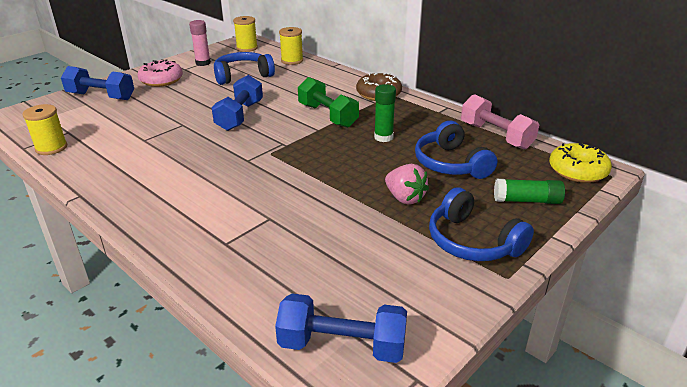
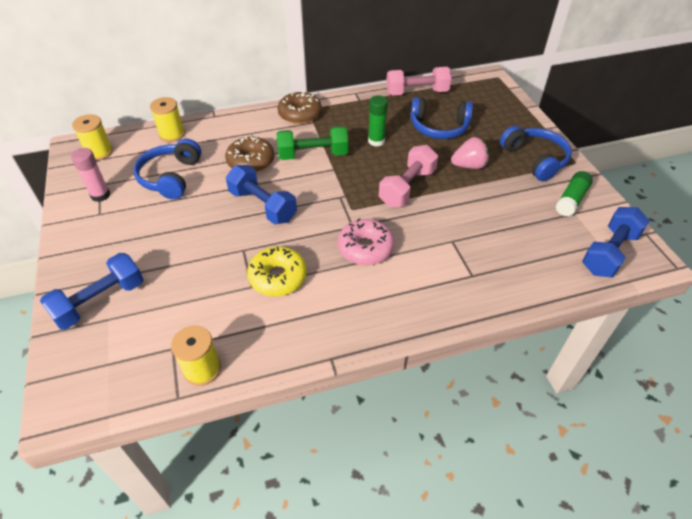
camera: 60 degrees left, 15 degrees up
pink donut [137,59,183,87] -> pink donut moved to [338,218,394,265]
blue headphones [429,187,534,261] -> blue headphones turned 105 degrees counterclockwise [500,126,572,181]
green glue stick [494,179,565,204] -> green glue stick moved to [556,171,593,216]
yellow donut [549,143,612,183] -> yellow donut moved to [247,246,307,296]
none -> brown donut [225,136,275,172]
none -> pink dumbbell [379,145,438,207]

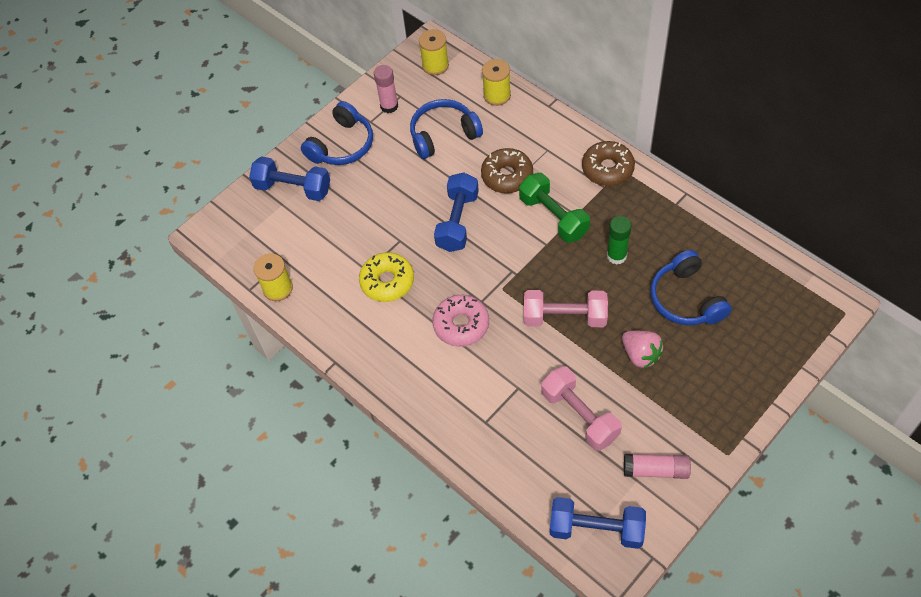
camera: 65 degrees right, 10 degrees up
pink dumbbell [386,67,452,95] -> pink dumbbell moved to [541,366,622,451]
blue headphones [500,126,572,181] -> blue headphones moved to [301,101,373,165]
green glue stick [556,171,593,216] -> pink glue stick [624,454,691,479]

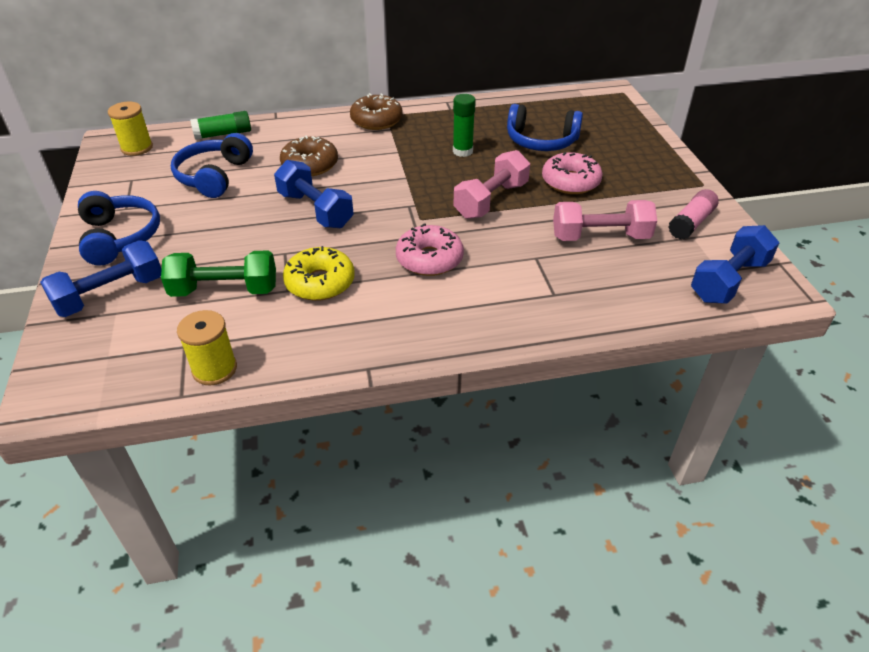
camera: 60 degrees left, 15 degrees down
pink glue stick [374,65,398,113] -> none
yellow spool [482,59,511,106] -> green glue stick [190,111,251,140]
green dumbbell [519,173,590,243] -> green dumbbell moved to [161,250,276,297]
pink strawberry [622,331,664,369] -> pink donut [542,152,603,194]

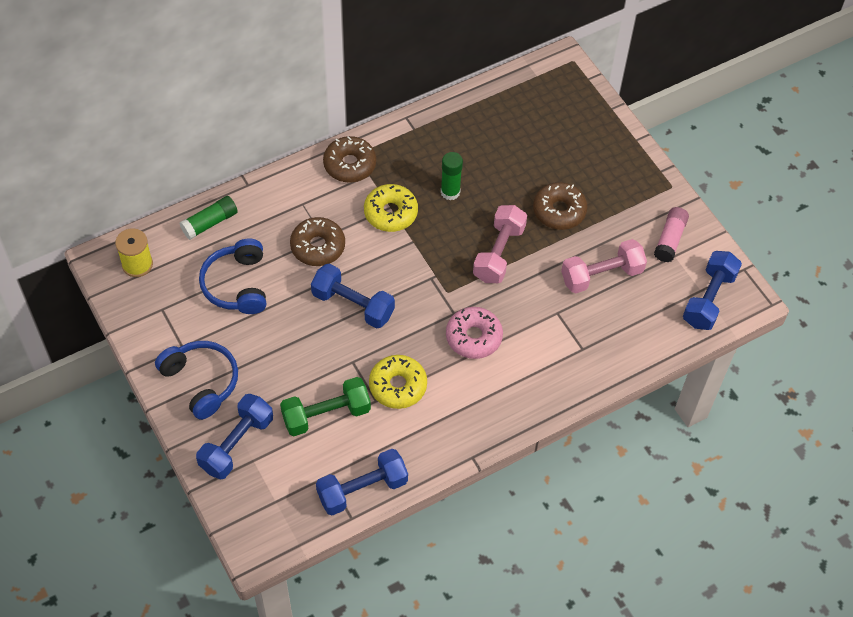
camera: 20 degrees left, 15 degrees up
yellow spool [177,310,237,385] -> blue dumbbell [316,449,408,516]
blue headphones [507,104,583,151] -> none
pink donut [542,152,603,194] -> brown donut [533,182,588,230]
none -> yellow donut [364,184,418,232]

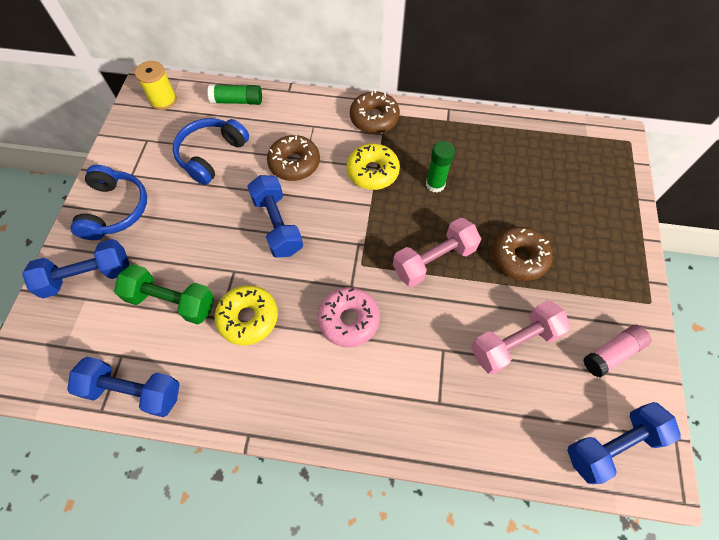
camera: 40 degrees right, 5 degrees up
pink dumbbell [561,239,647,294] -> pink dumbbell turned 45 degrees counterclockwise [471,300,571,375]

